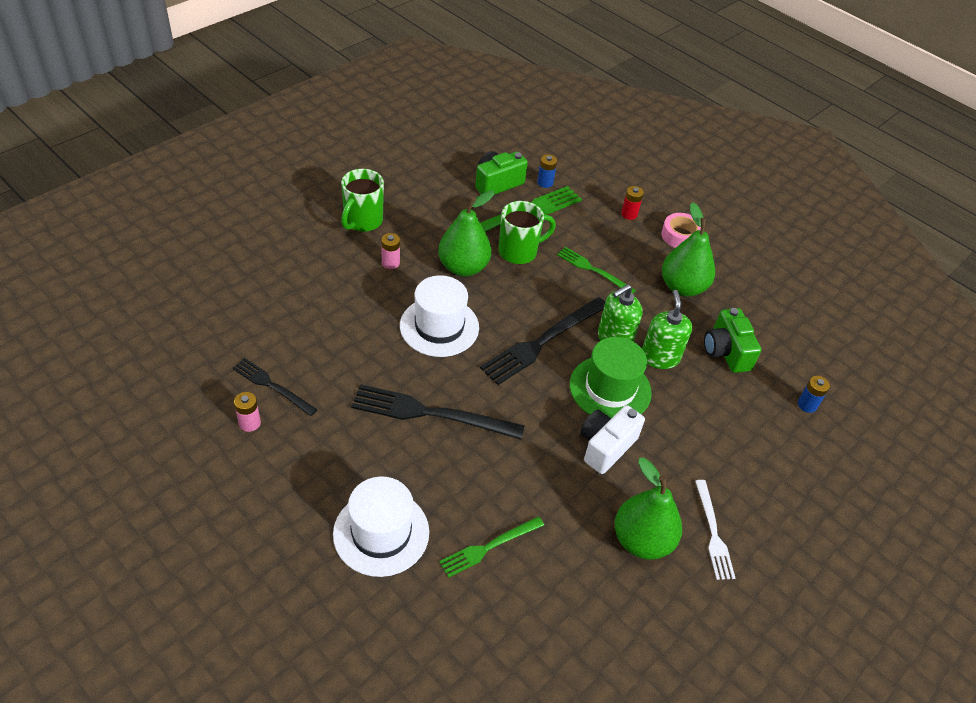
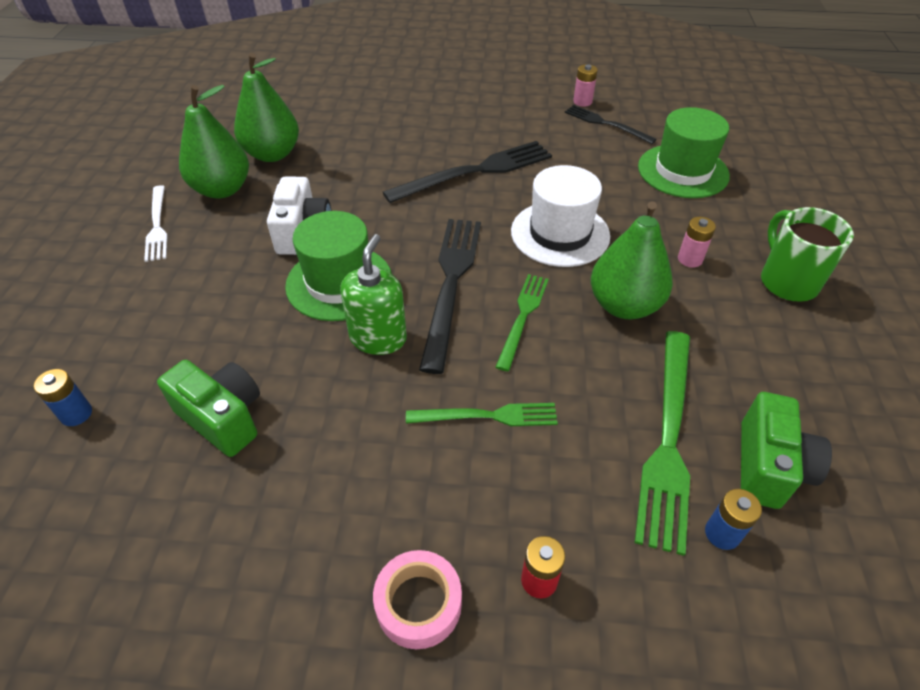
camera: 145 degrees right, 0 degrees up
black fork [233,358,318,416] -> black fork turned 135 degrees counterclockwise [565,105,657,144]
white hat [333,476,429,577] -> none
green fork [439,516,544,578] -> green fork moved to [496,274,549,371]
green mug [498,201,556,264] -> none
green soap dispenser [642,290,692,369] -> none
green pear [662,202,715,297] -> green pear moved to [234,53,299,162]
white fork [695,480,735,580] -> white fork turned 150 degrees counterclockwise [144,185,167,262]
none -> green hat [638,107,730,198]

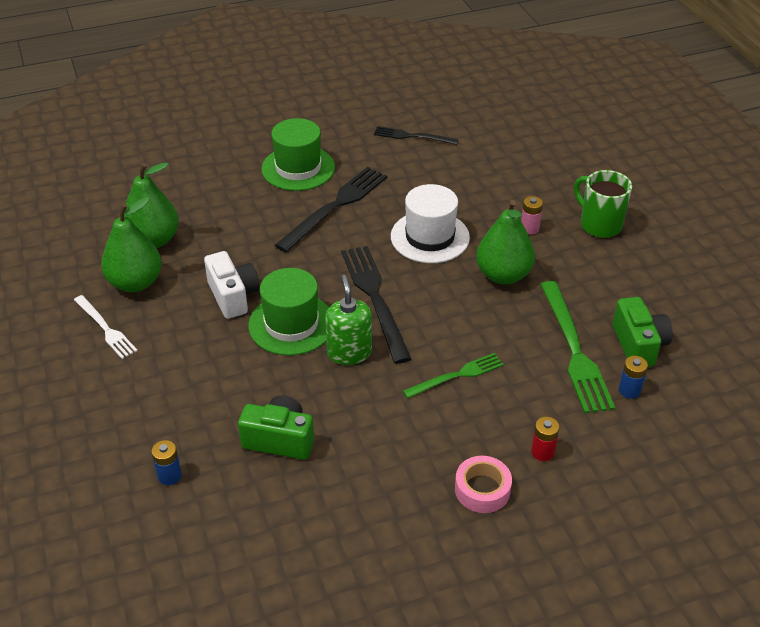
camera: 25 degrees left, 5 degrees down
green fork [496,274,549,371] -> none
pink battery [573,64,598,107] -> none
green hat [638,107,730,198] -> green hat moved to [261,118,335,191]

